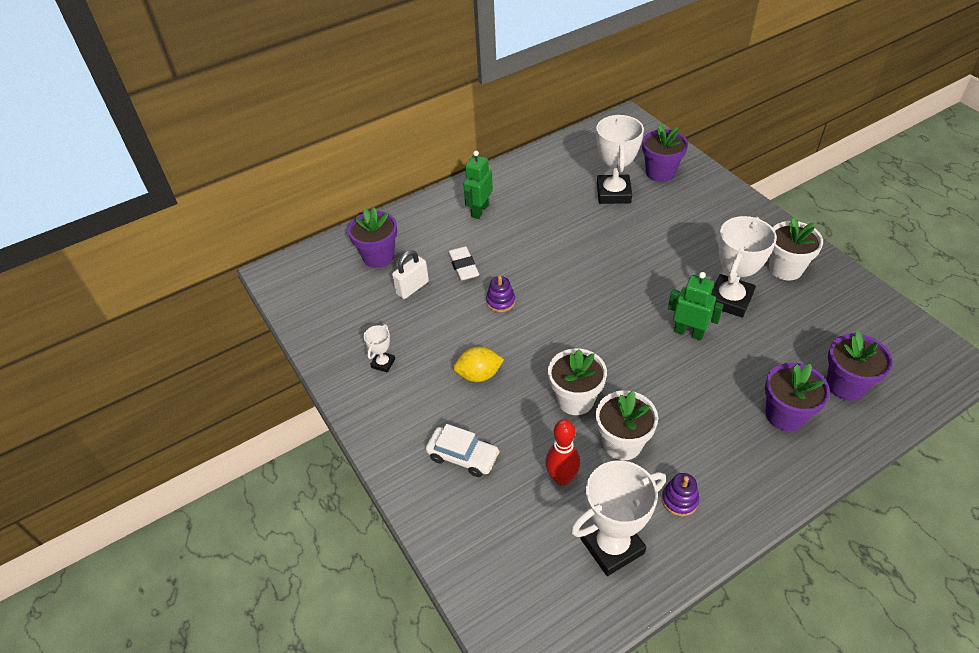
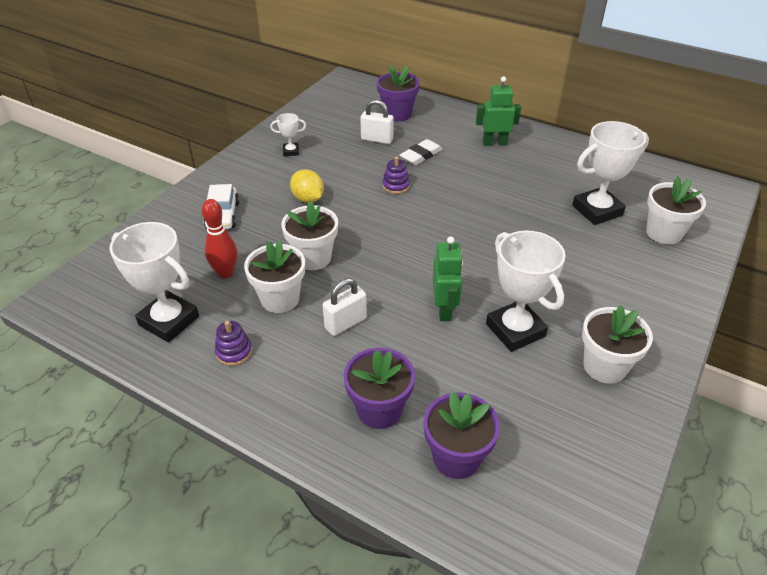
camera: 60 degrees right, 5 degrees down
purple flower pot [642,124,688,182] -> white flower pot [646,176,706,245]
white trophy [711,216,777,317] -> white trophy turned 60 degrees clockwise [486,231,566,352]
none -> white padlock [323,278,367,336]

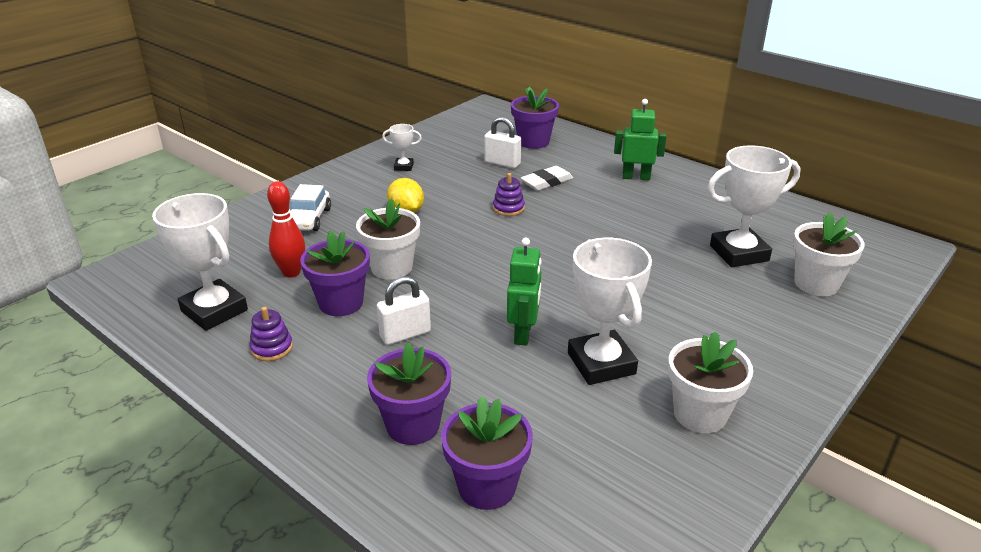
camera: 10 degrees right, 10 degrees down
white flower pot [244,241,305,313] -> purple flower pot [300,230,370,316]

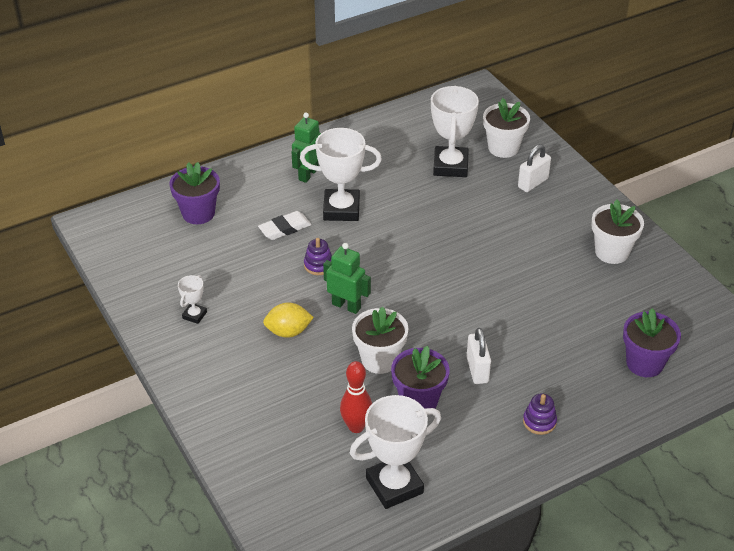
camera: 70 degrees left, 10 degrees up
purple stacking toy [249,307,293,361] -> purple stacking toy moved to [523,393,557,435]
white car [290,184,331,231] -> none
purple flower pot [367,343,451,445] -> none
white padlock [484,117,521,169] -> white padlock moved to [518,144,551,192]
green robot [507,238,542,346] -> green robot moved to [323,243,371,314]
white eraser [521,166,573,191] -> white eraser turned 75 degrees clockwise [258,211,312,240]
white trophy [568,238,652,385] -> white trophy moved to [300,128,382,221]

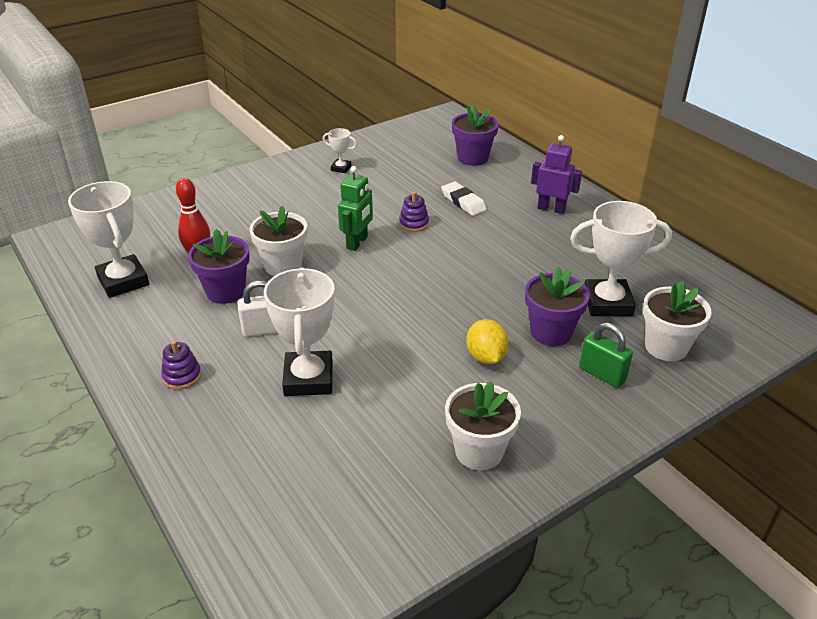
camera: 85 degrees right, 5 degrees down
yellow lemon [263,302,314,338] -> yellow lemon moved to [467,319,509,364]
green robot [292,112,321,183] -> purple robot [531,135,582,214]
white trophy [300,128,382,221] -> white trophy moved to [264,268,335,396]
white padlock [518,144,551,192] -> green padlock [579,323,633,388]
purple flower pot [623,308,681,377] -> purple flower pot moved to [525,266,590,346]

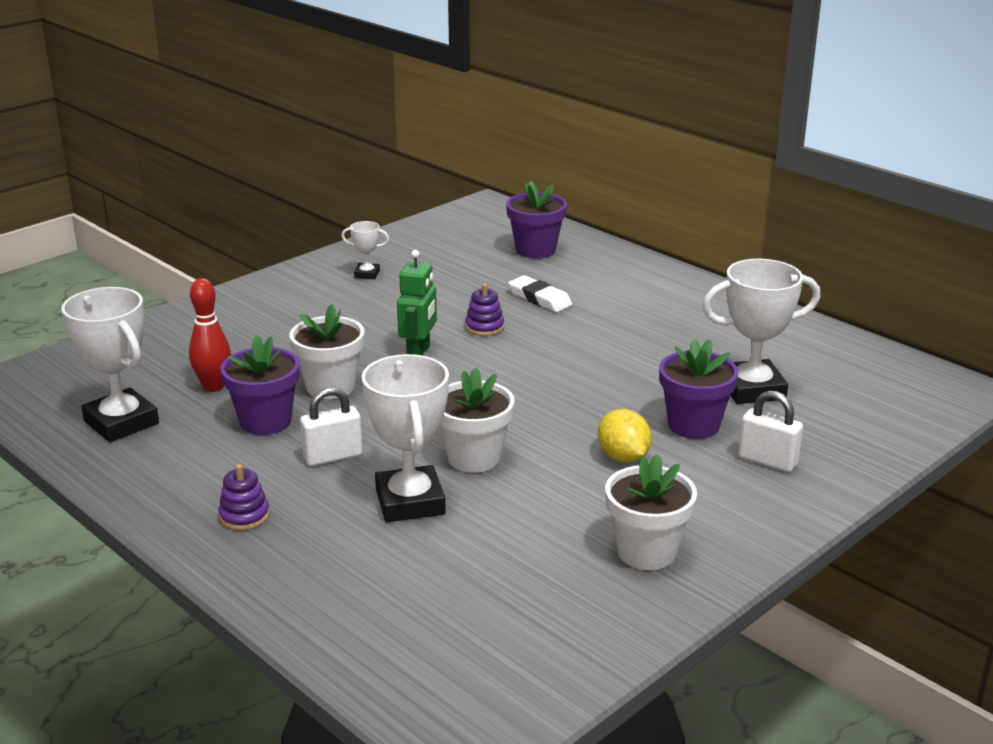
camera: 10 degrees left, 10 degrees down
purple robot [531,135,582,214] -> none
green padlock [579,323,633,388] -> white padlock [738,391,803,472]
white flower pot [643,281,711,361] -> white flower pot moved to [440,368,514,473]

